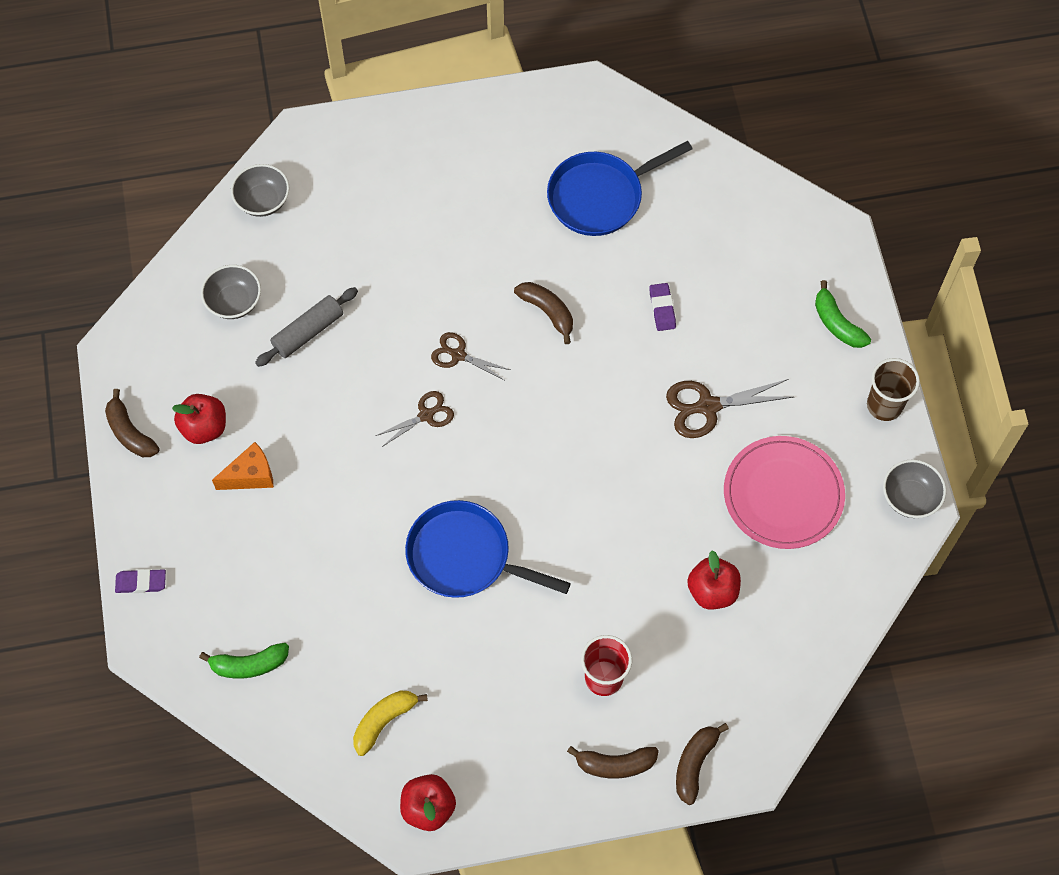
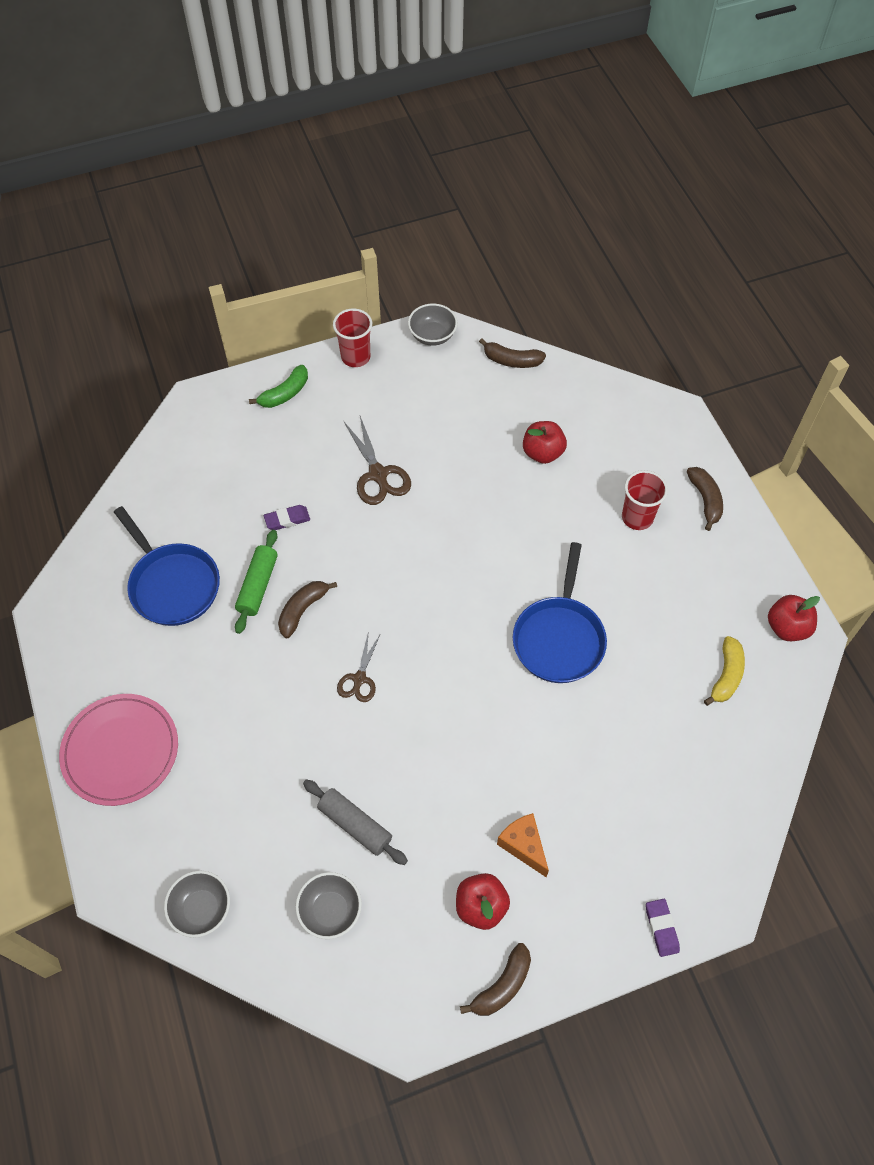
camera: 100 degrees left, 5 degrees down
green banana [199,643,289,679] -> none
yellow banana [353,690,428,756] -> yellow banana turned 105 degrees counterclockwise [704,636,745,706]
brown scissors [375,391,454,447] -> none
brown banana [676,723,729,805] -> brown banana moved to [479,338,546,368]
pink plate [724,436,845,549] -> pink plate moved to [59,694,178,806]
brown cup [867,358,920,421] -> red cup [333,309,372,367]
none -> green rolling pin [235,530,278,634]

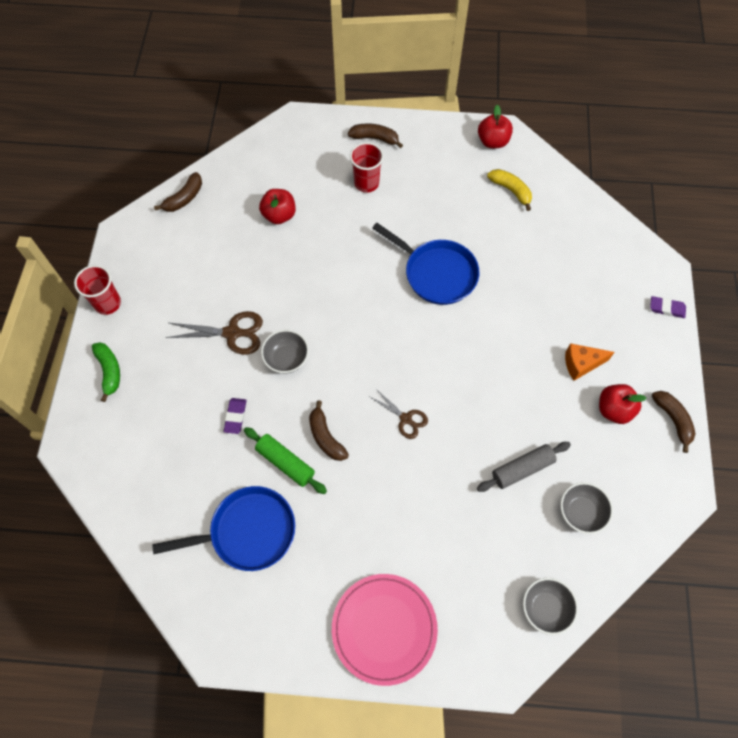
camera: 65 degrees left, 5 degrees up
grey bowl [408,304,458,346] -> grey bowl moved to [261,330,309,373]

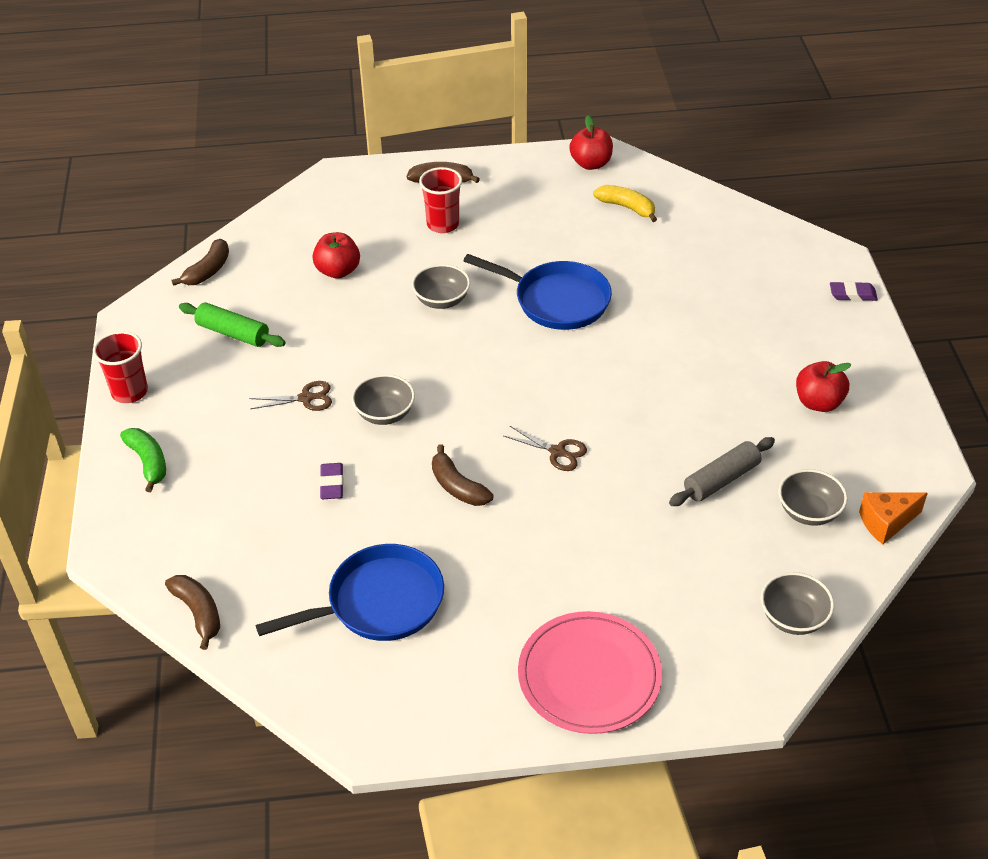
camera: 10 degrees left, 20 degrees down
brown scissors [166,311,263,355] -> brown scissors [249,381,332,411], size x0.64
green rolling pin [244,427,327,494] -> green rolling pin moved to [179,302,286,347]
orange cheese [565,343,615,381] -> orange cheese moved to [859,492,928,544]
brown banana [652,391,695,453] -> brown banana moved to [165,575,220,650]
none -> grey bowl [412,264,470,309]

